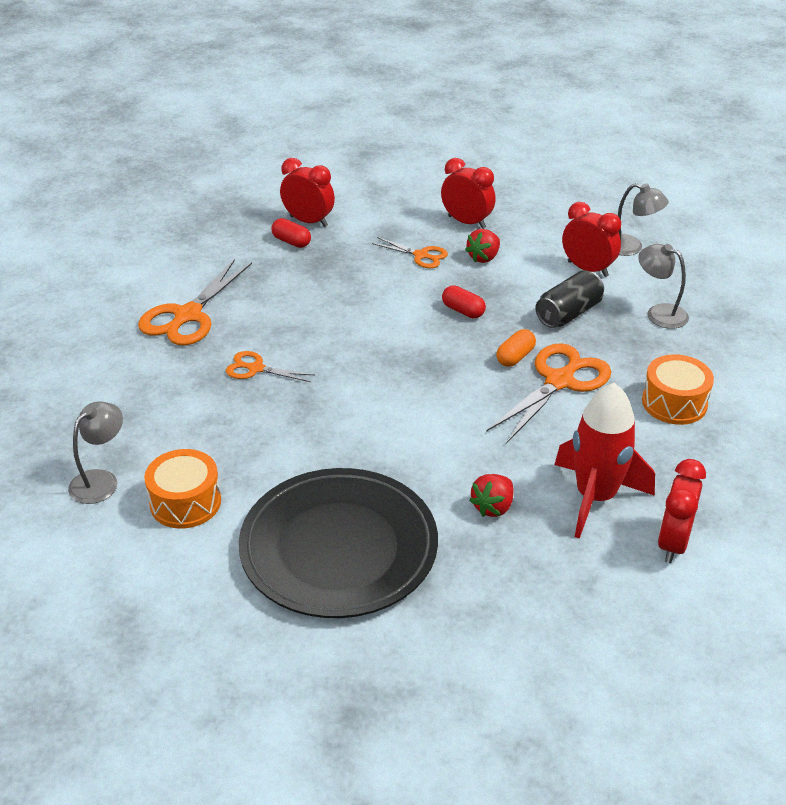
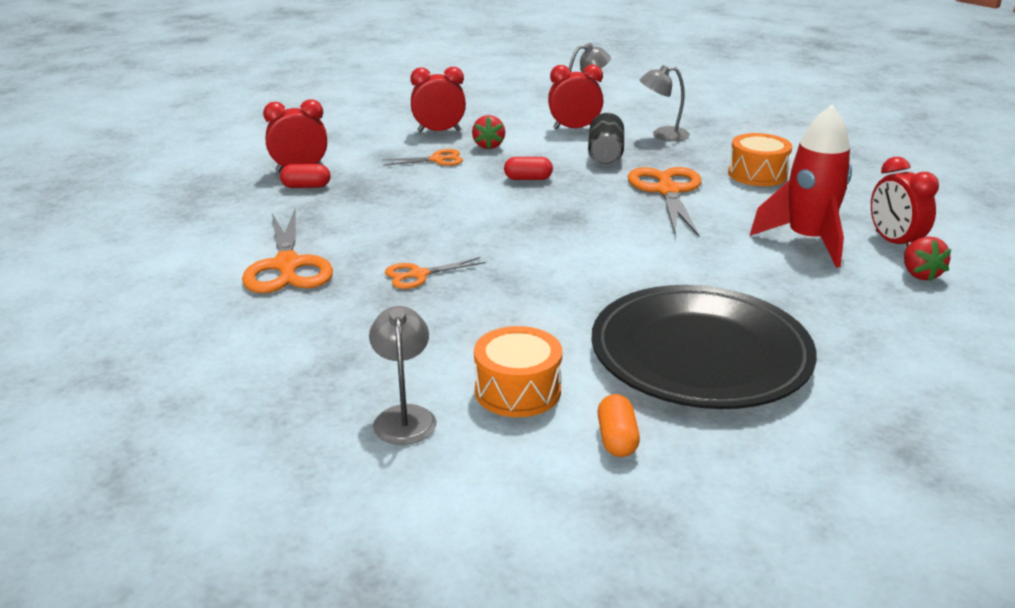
camera: 40 degrees left, 10 degrees down
red strawberry [469,474,514,517] -> red strawberry moved to [904,236,951,281]
orange capsule [496,329,536,367] -> orange capsule moved to [597,394,640,457]

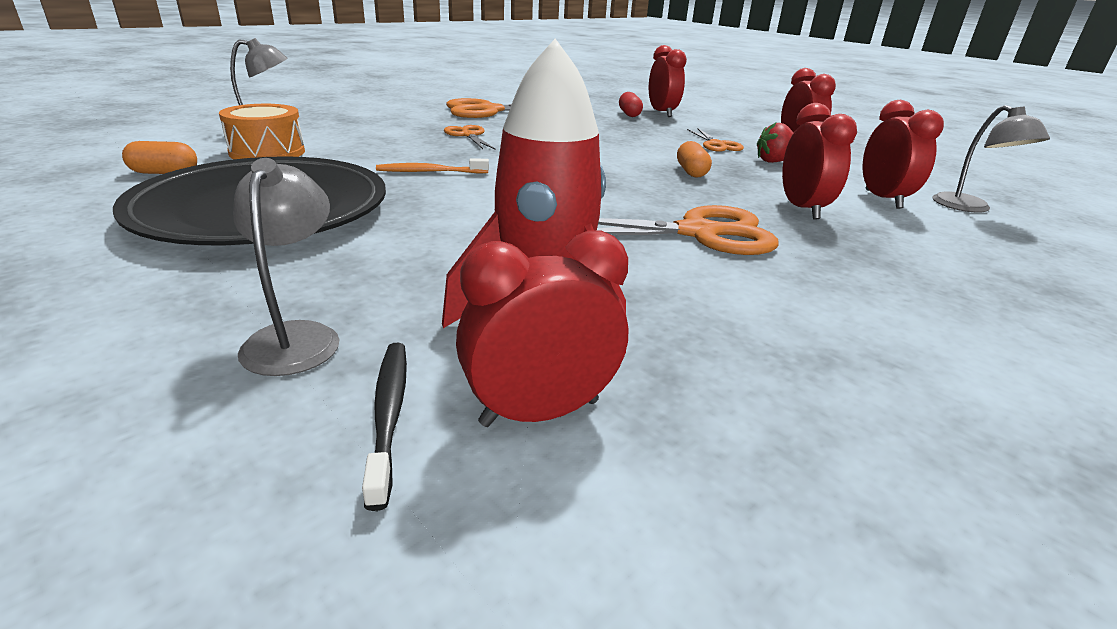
camera: 85 degrees right, 0 degrees up
red capsule [504,157,553,180] -> orange capsule [677,141,712,178]
black can [588,113,624,165] -> red clock [782,103,857,219]
grey lamp [640,65,690,141] -> grey lamp moved to [233,158,340,376]
orange drum [728,133,792,186] -> none
red strawberry [904,236,951,281] -> black toothbrush [362,343,407,511]
none -> orange toothbrush [376,158,489,174]

